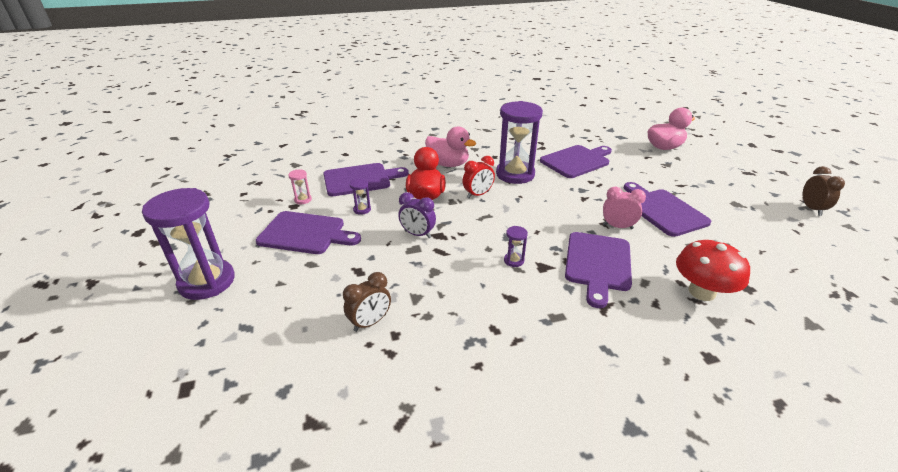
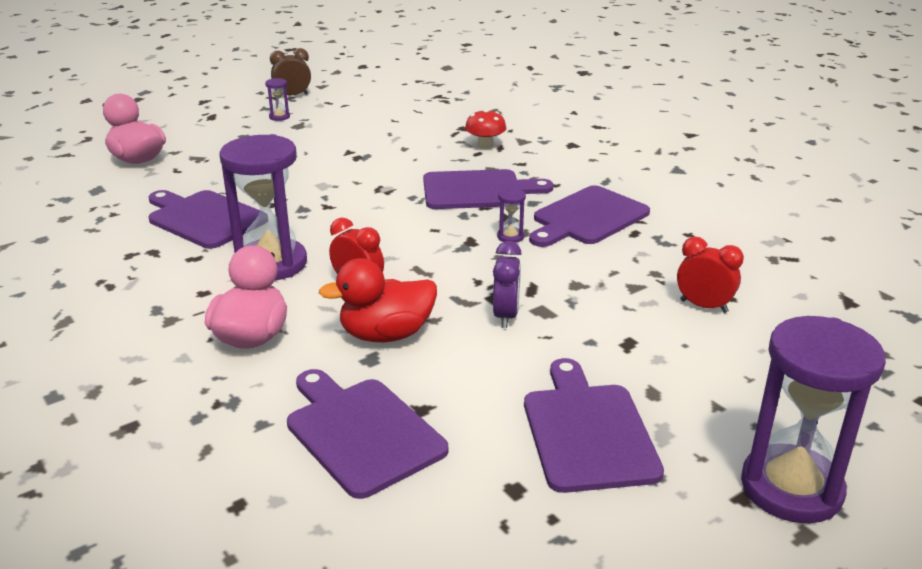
camera: 110 degrees left, 5 degrees down
pink hourglass [288,169,312,204] -> none
brown clock [343,272,391,332] -> red clock [677,237,744,313]
purple hourglass [350,179,371,215] -> purple hourglass moved to [265,78,290,121]
pink clock [603,187,646,229] -> none
purple cutting board [624,182,711,237] -> purple cutting board moved to [529,185,650,247]
red mushroom [676,239,750,301] -> red mushroom [465,109,506,149], size x0.63

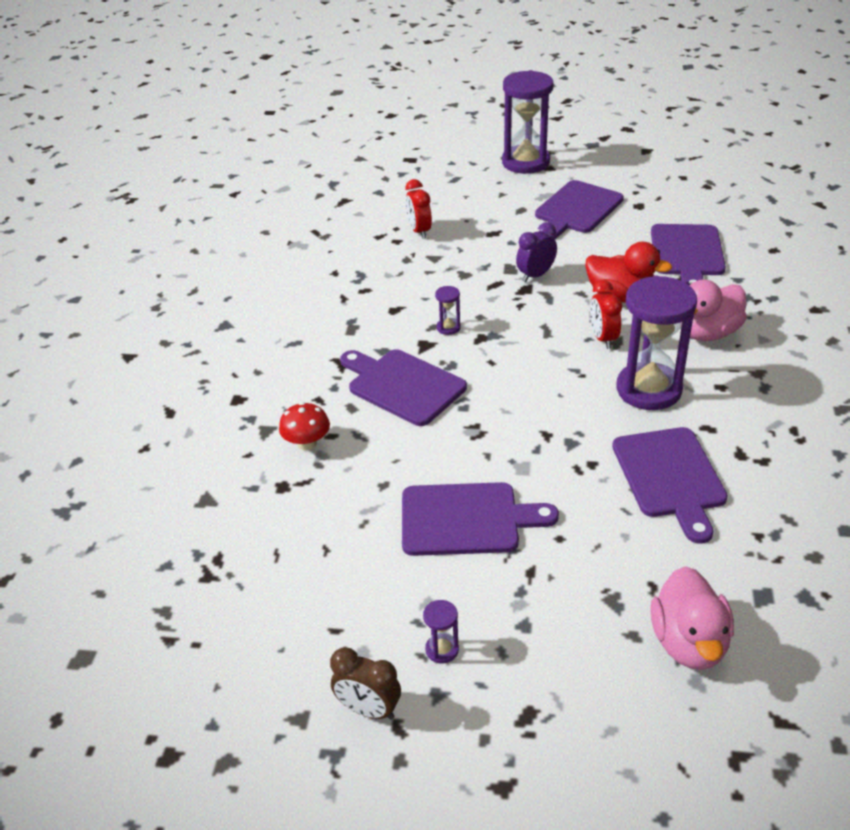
camera: 135 degrees left, 10 degrees up
purple cutting board [529,185,650,247] -> purple cutting board moved to [402,482,559,556]

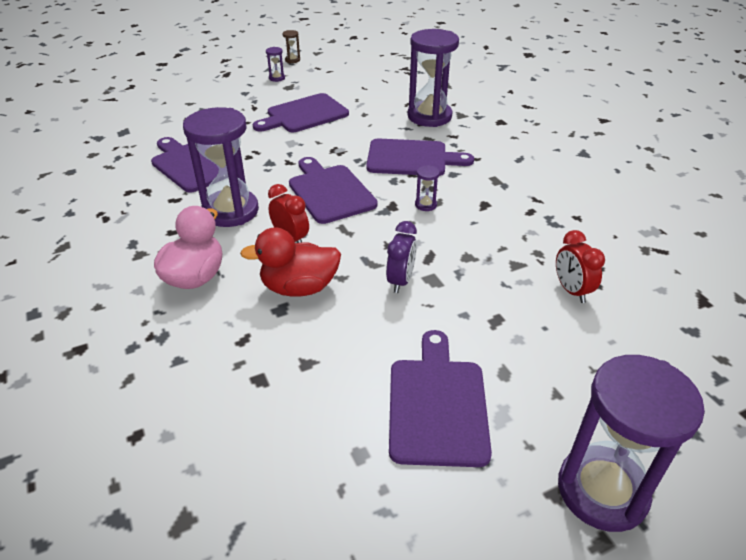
camera: 145 degrees right, 0 degrees up
red mushroom [279,402,330,450] -> purple hourglass [408,29,459,127]
brown clock [330,647,401,720] -> brown hourglass [282,30,300,63]
red clock [406,179,432,239] -> red clock turned 150 degrees counterclockwise [556,230,605,303]
purple cutting board [651,224,726,286] -> purple cutting board moved to [289,157,378,224]
pink duck [651,566,734,670] -> none

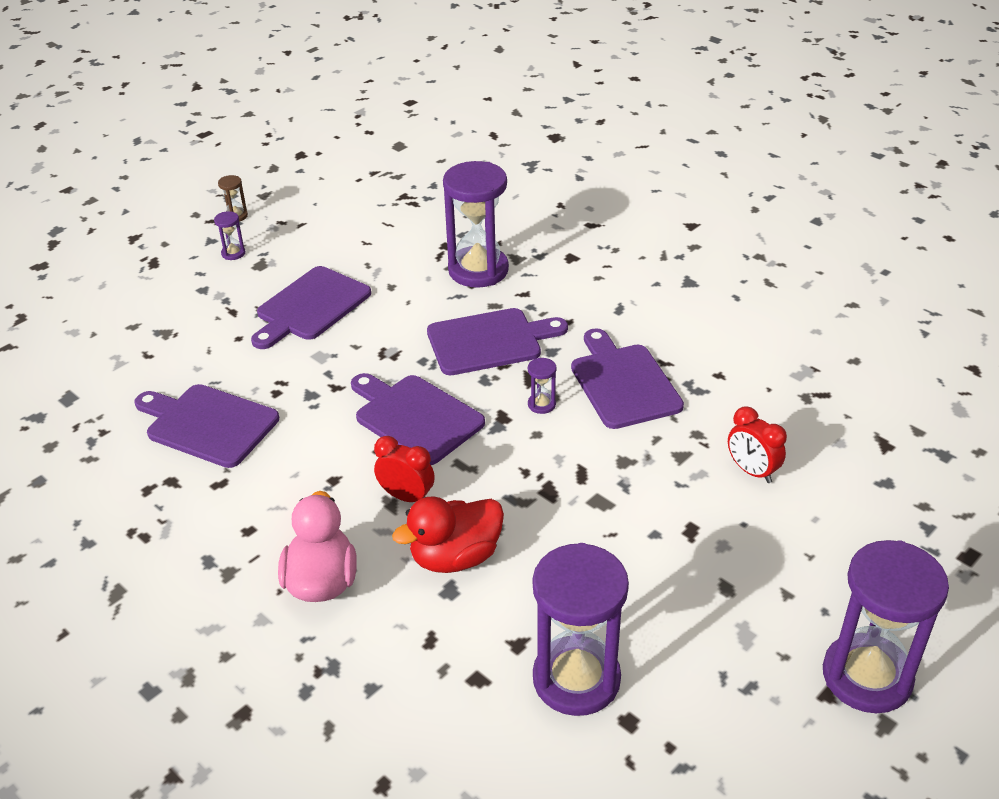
camera: 20 degrees left, 0 degrees up
purple hourglass [183,107,259,227] -> purple hourglass moved to [533,543,629,716]
purple clock [386,221,417,293] -> none
purple cutting board [389,330,492,467] -> purple cutting board moved to [571,328,684,429]

